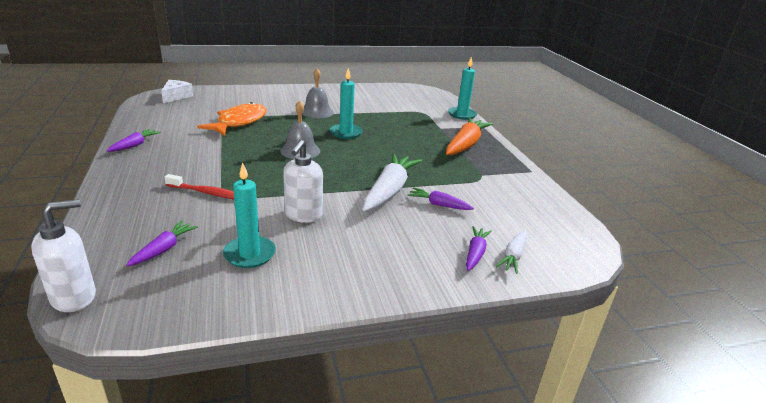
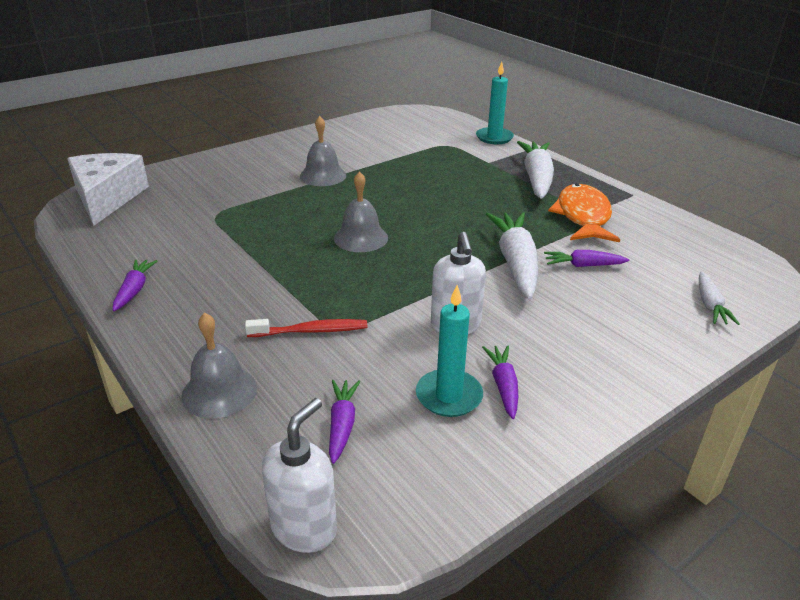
camera: 20 degrees left, 5 degrees up
white cheese [161,80,193,103] -> white cheese [67,153,149,226], size x1.76
orange fish [197,102,267,136] -> orange fish moved to [548,183,620,242]
turquoise candle [330,68,363,139] -> none
orange carrot [446,118,493,155] -> white carrot [517,141,554,199]
purple carrot [466,226,492,271] -> purple carrot moved to [482,345,518,419]
none -> grey bell [182,313,257,418]

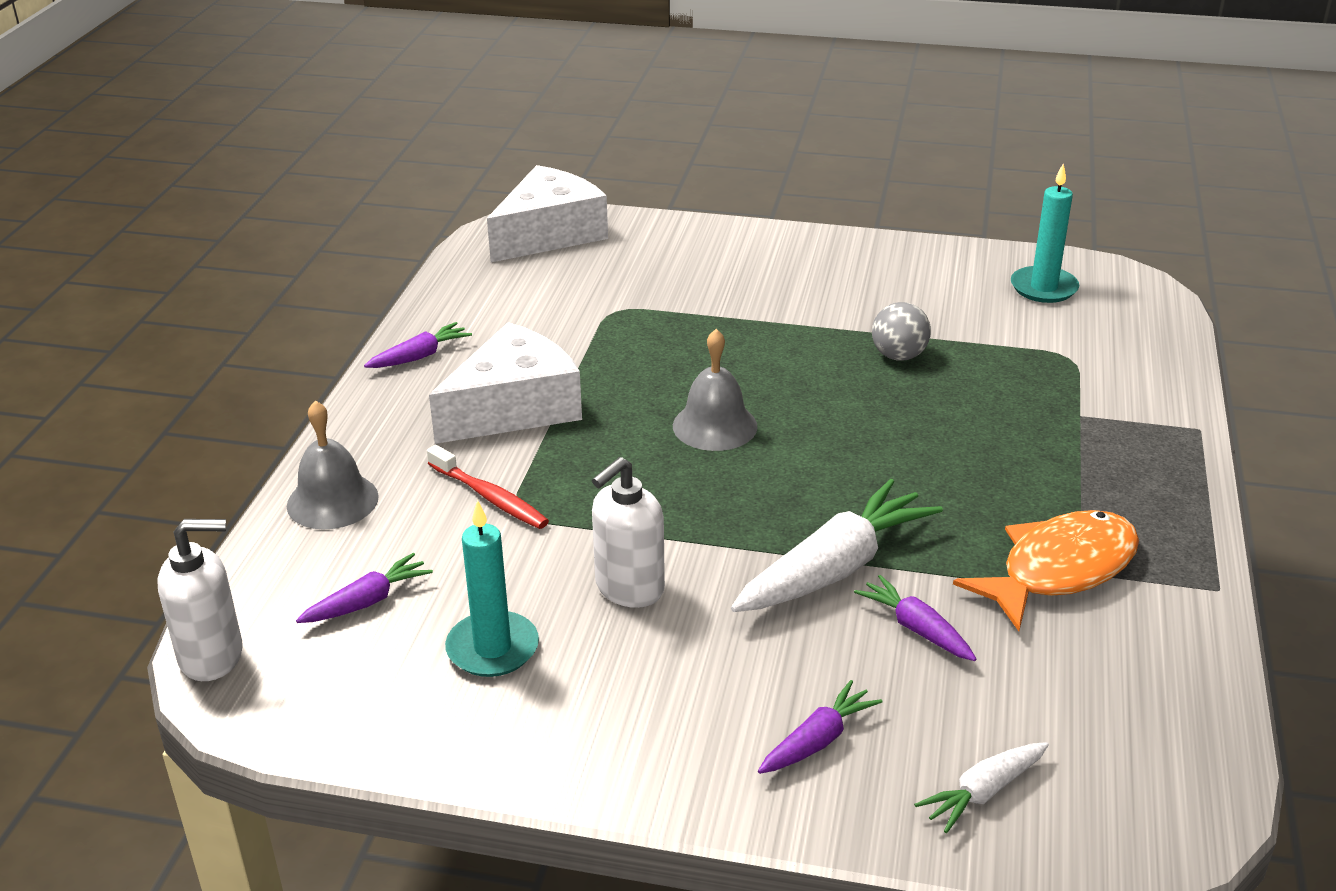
camera: 50 degrees right, 0 degrees up
grey bell [300,116,346,186] -> none
turquoise candle [476,62,514,144] -> turquoise candle moved to [1011,164,1079,303]
purple carrot [482,345,518,419] -> purple carrot moved to [758,680,882,774]
white carrot [517,141,554,199] -> none
none -> white cheese [429,322,582,444]
none -> grey ball [872,302,931,361]

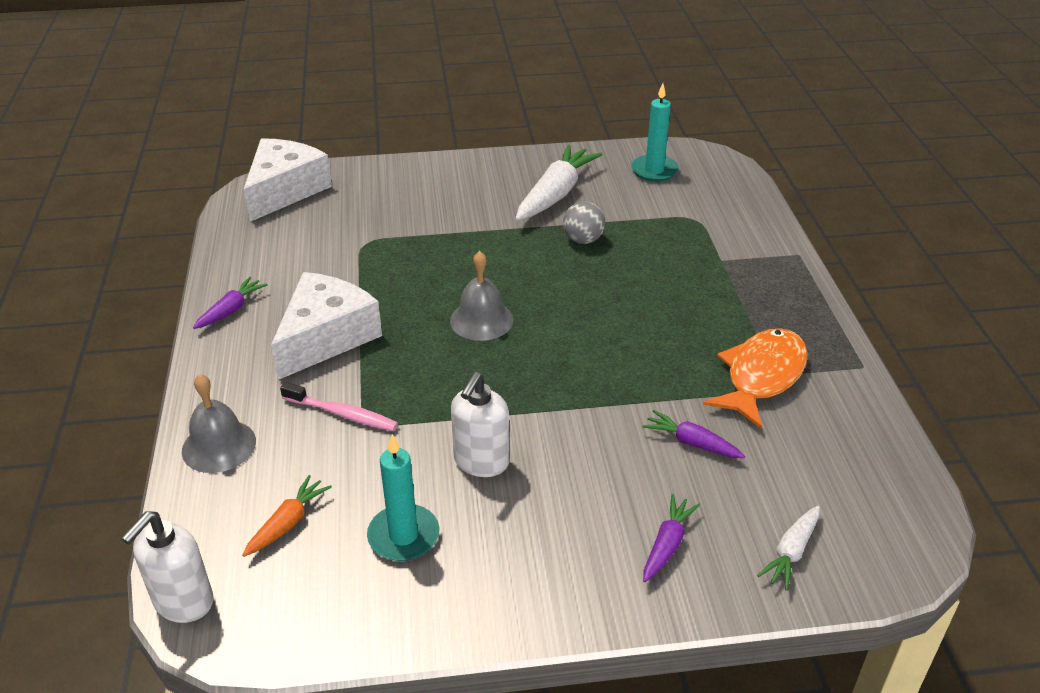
camera: 20 degrees left, 5 degrees up
white soap dispenser [158,519,243,681] -> white soap dispenser turned 150 degrees clockwise [121,511,213,623]
purple carrot [296,553,433,623] -> orange carrot [242,475,332,557]
red toothbrush [427,445,549,529] -> pink toothbrush [280,382,398,431]
white carrot [731,479,943,612] -> white carrot moved to [516,144,603,221]

